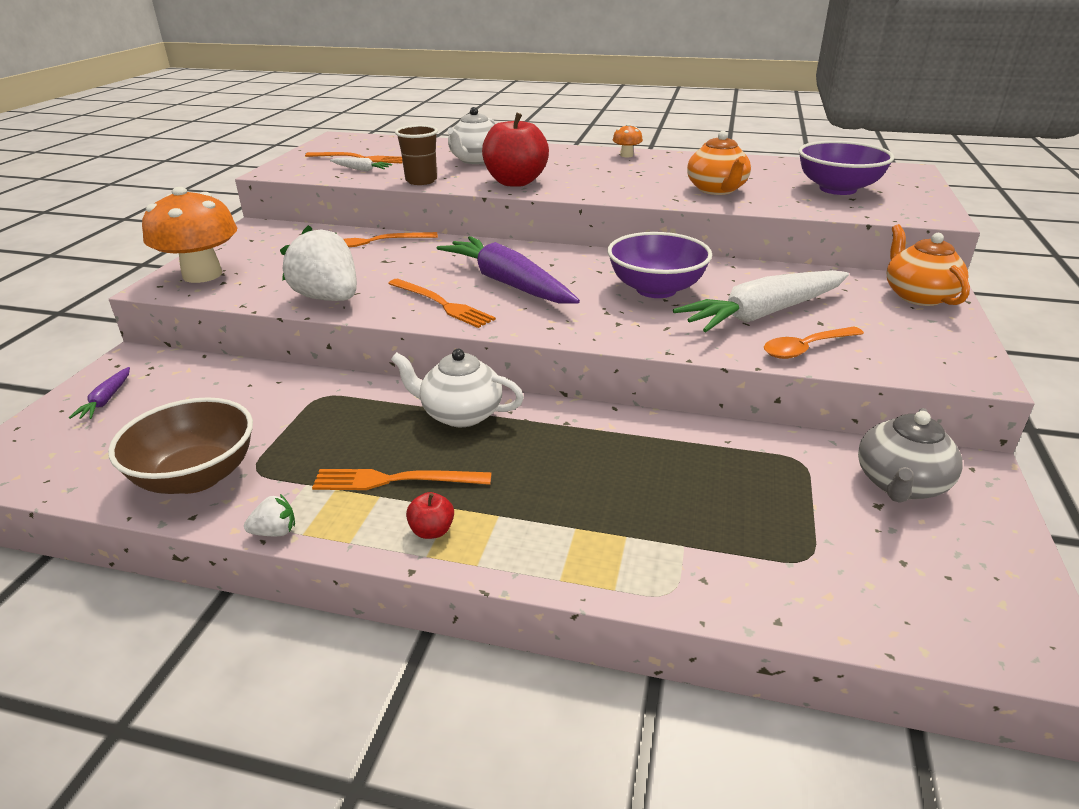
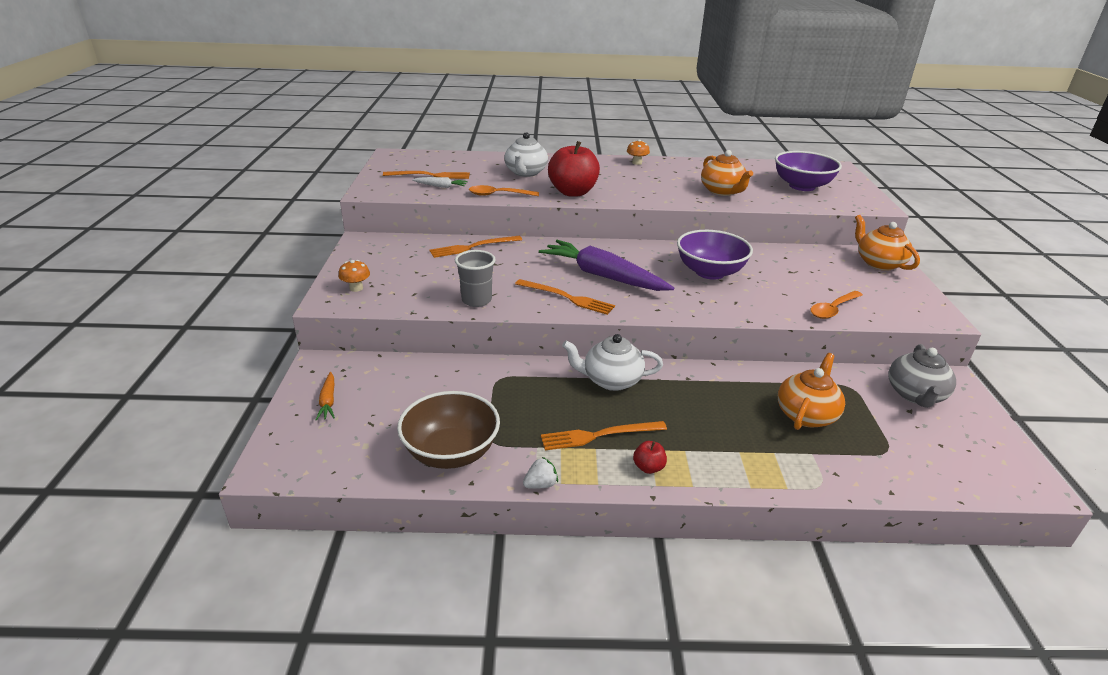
camera: 15 degrees left, 0 degrees up
purple carrot [69,367,130,419] -> orange carrot [316,372,335,420]
orange mushroom [142,187,237,283] -> orange mushroom [339,260,370,292], size x0.43
white strawberry [280,225,357,301] -> grey cup [455,250,496,307]
brown cup [395,125,438,185] -> orange spoon [469,185,539,196]
white carrot [673,270,849,332] -> none
none -> orange teapot [778,353,845,430]

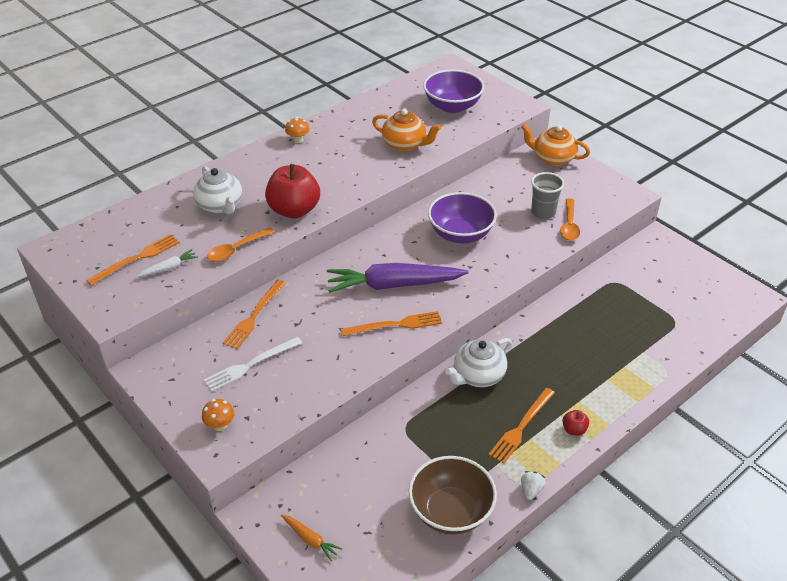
camera: 40 degrees left, 10 degrees up
grey cup [455,250,496,307] -> grey cup moved to [531,172,564,219]
orange teapot [778,353,845,430] -> none
grey teapot [889,344,956,408] -> none
none -> white fork [204,337,302,392]

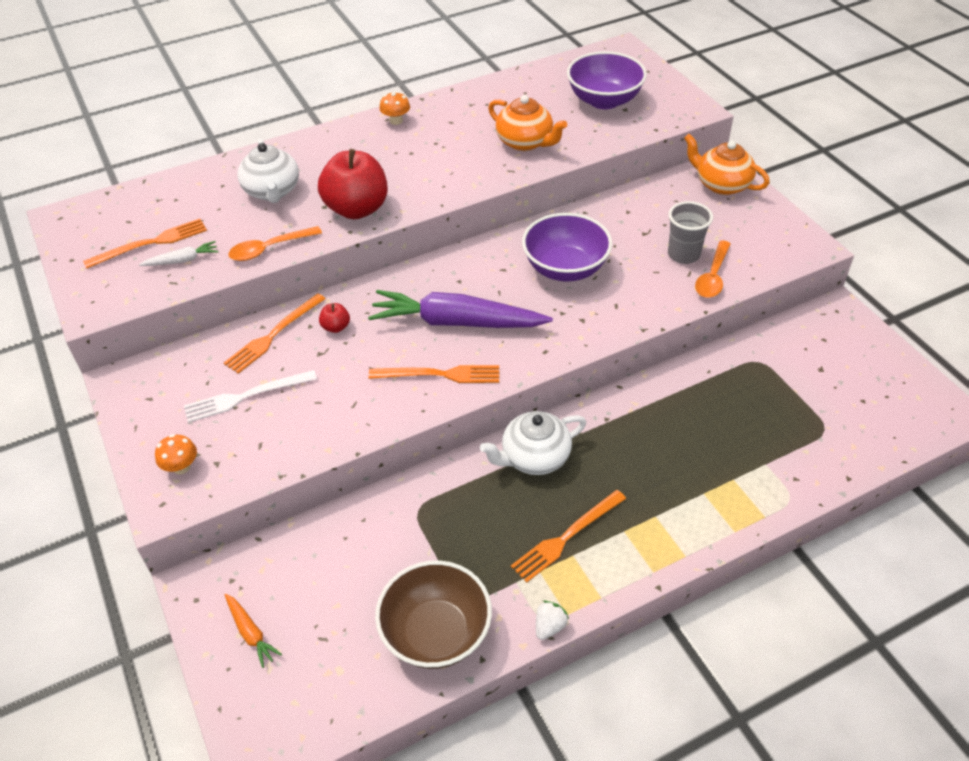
camera: 15 degrees right, 5 degrees up
red apple [562,410,589,436] -> red apple moved to [319,303,350,333]

